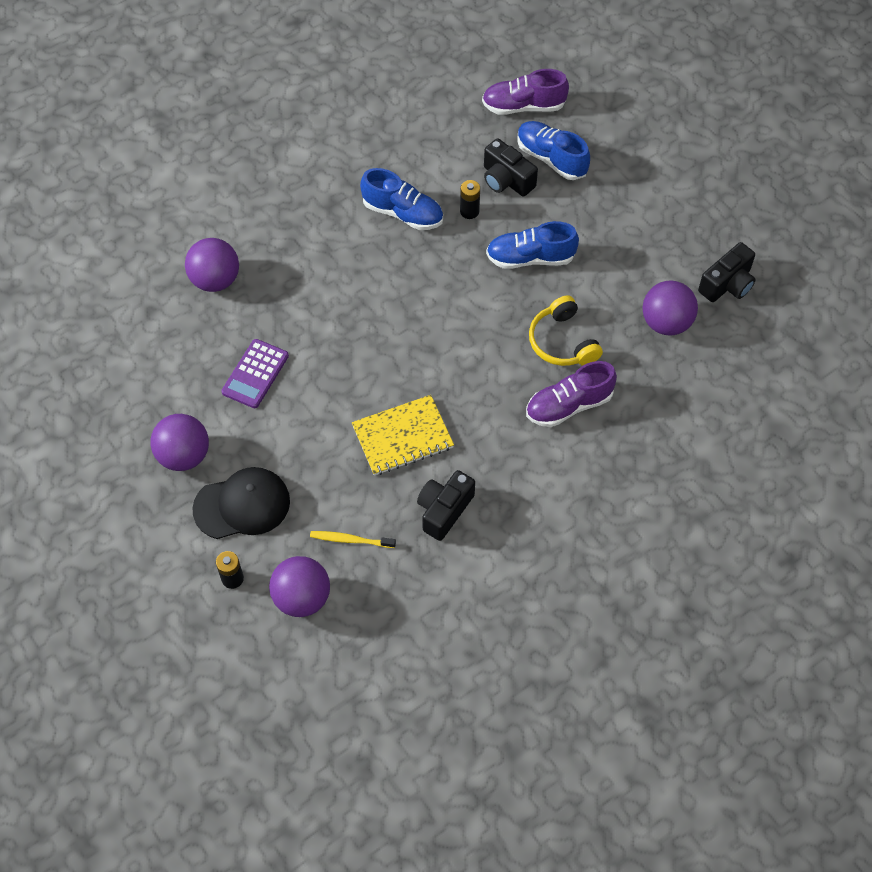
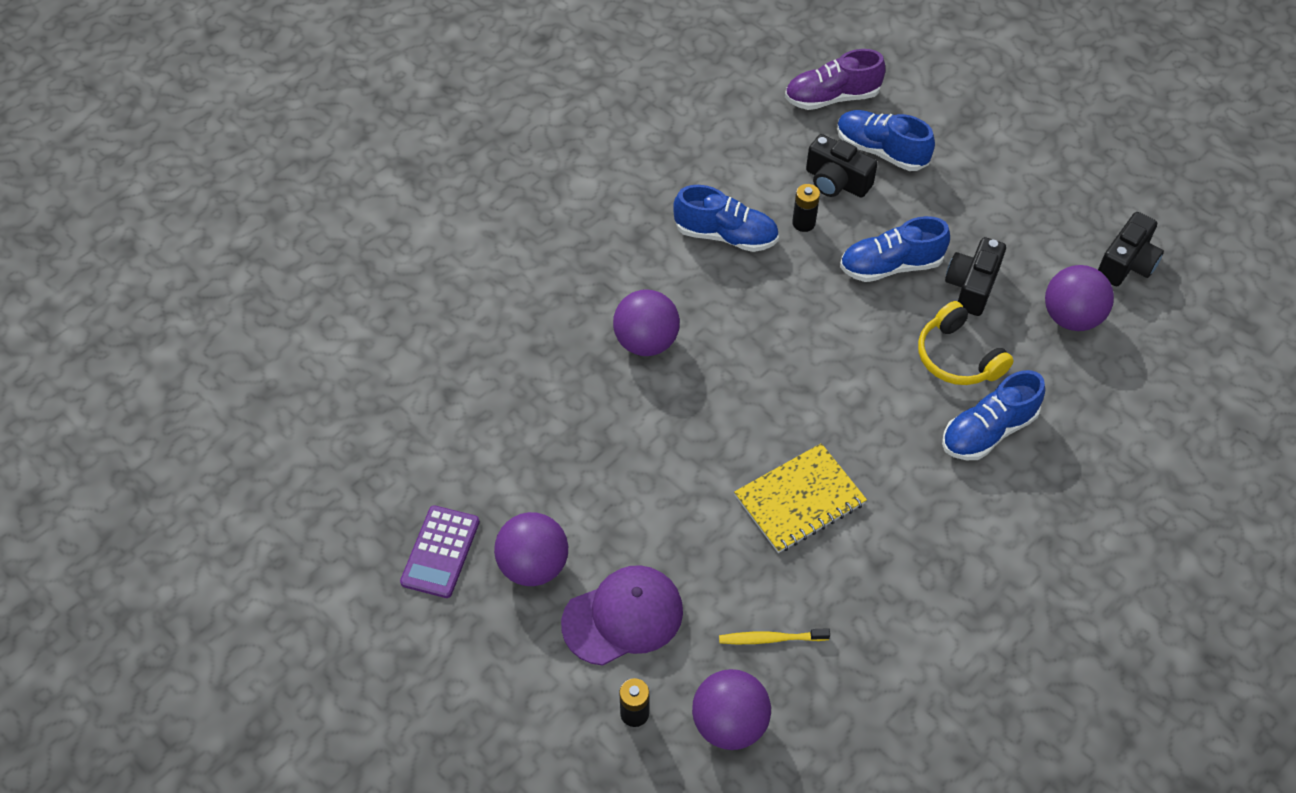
camera: 10 degrees left, 5 degrees down
purple ball [185,238,239,292] -> purple ball moved to [613,289,680,356]
black cap [192,467,290,539] -> purple cap [561,565,683,666]
purple calculator [221,339,289,408] -> purple calculator moved to [400,505,480,598]
black camera [417,470,475,541] -> black camera moved to [945,237,1006,316]
purple shoe [526,361,617,427] -> blue shoe [942,370,1045,460]

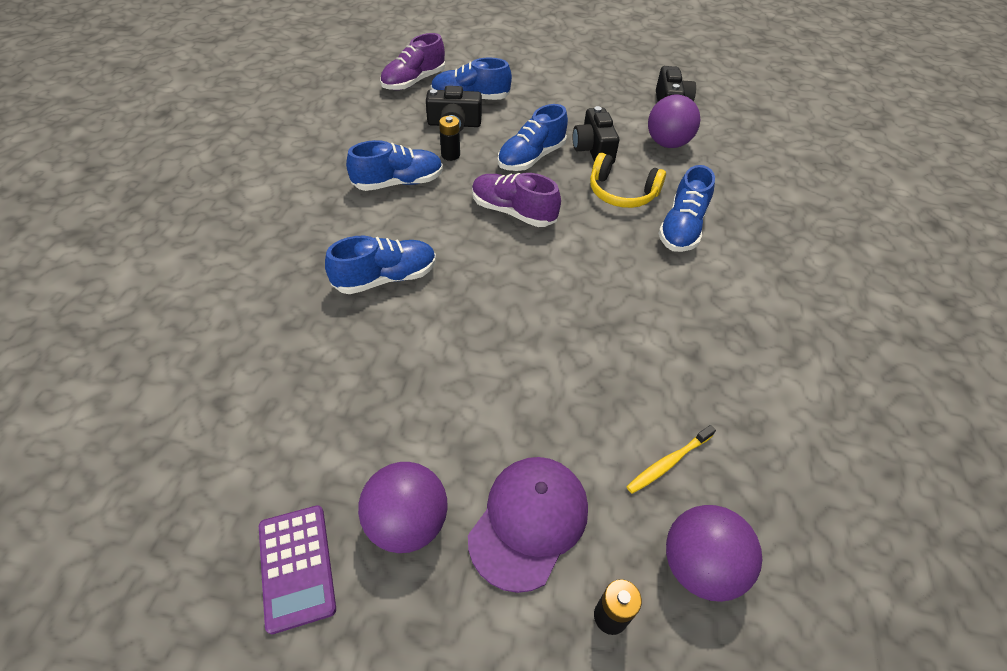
camera: 35 degrees left, 5 degrees down
purple ball [613,289,680,356] -> blue shoe [325,236,436,294]
yellow notebook [734,443,867,553] -> none
none -> purple shoe [472,173,561,227]

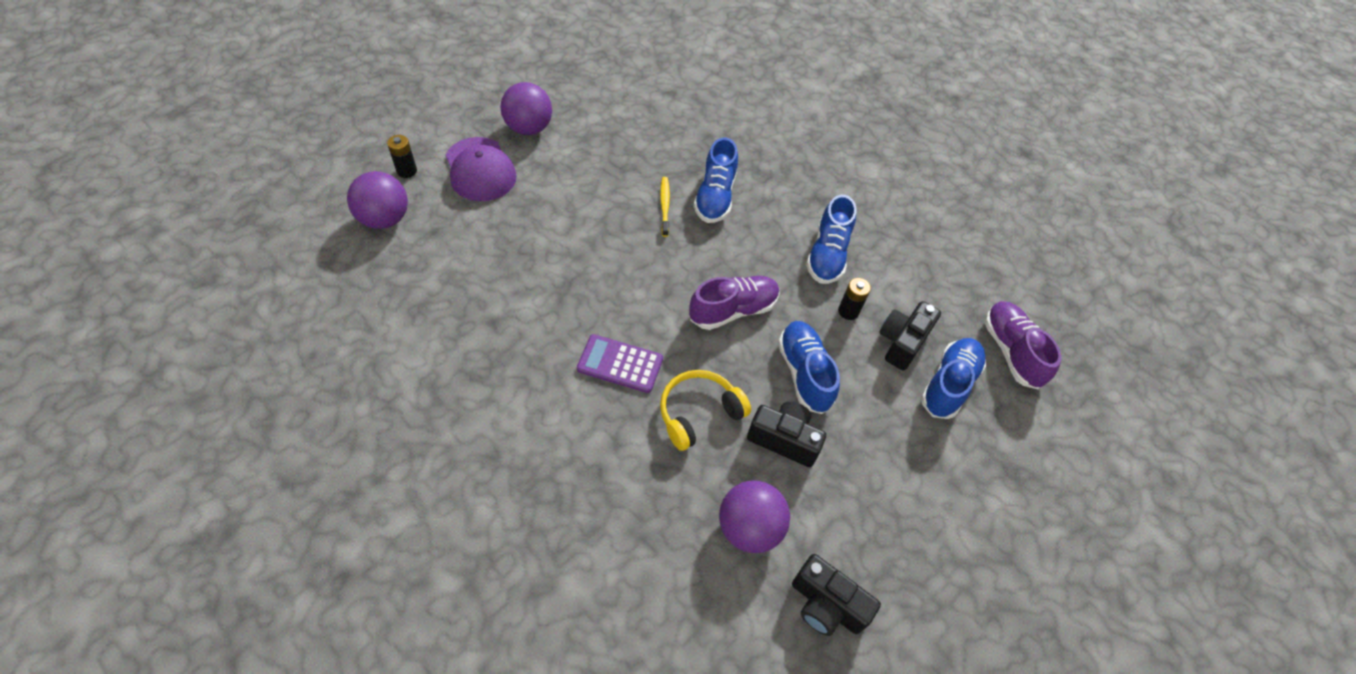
camera: 120 degrees right, 5 degrees up
purple calculator [259,505,336,634] -> purple calculator moved to [577,334,663,393]
yellow toothbrush [626,425,716,494] -> yellow toothbrush moved to [660,177,670,237]
blue shoe [658,165,715,252] -> none

